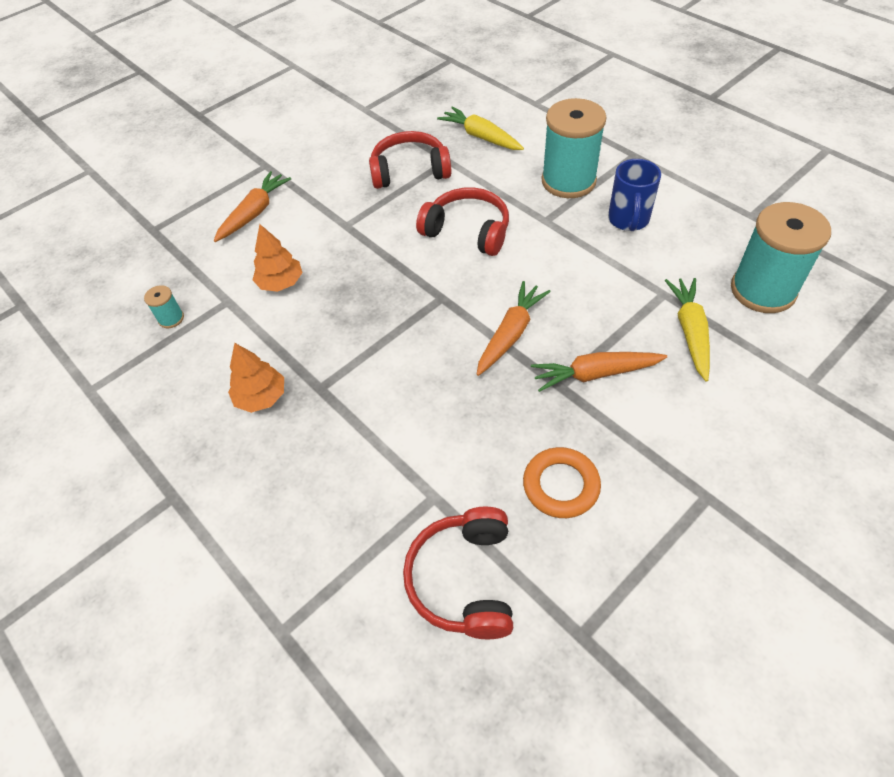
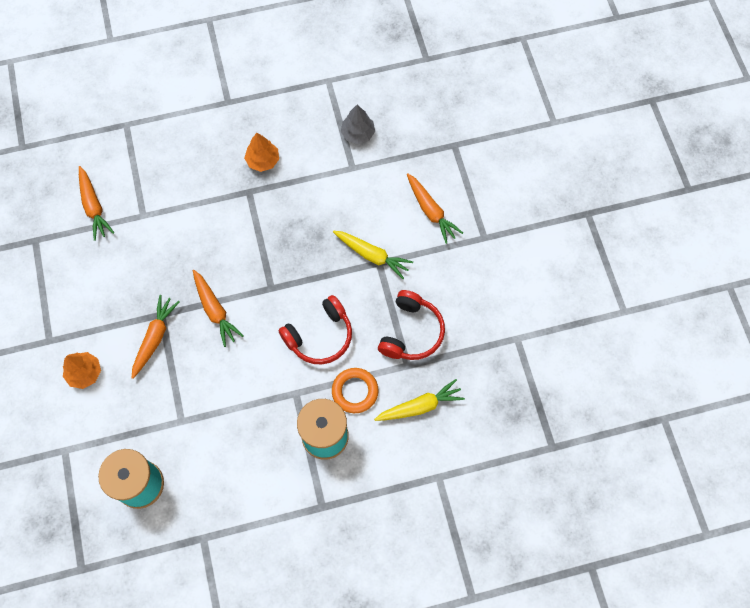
camera: 115 degrees right, 15 degrees up
turquoise spool [144,285,184,328] -> grey tree [341,105,375,144]
orange tree [253,224,302,292] -> orange tree moved to [63,352,101,389]
red headphones [403,506,513,639] -> orange carrot [79,166,114,241]
orange ring [523,447,601,518] -> orange ring moved to [332,368,379,413]
blue mug [608,159,661,231] -> none
yellow carrot [665,278,710,381] -> yellow carrot moved to [333,231,413,279]

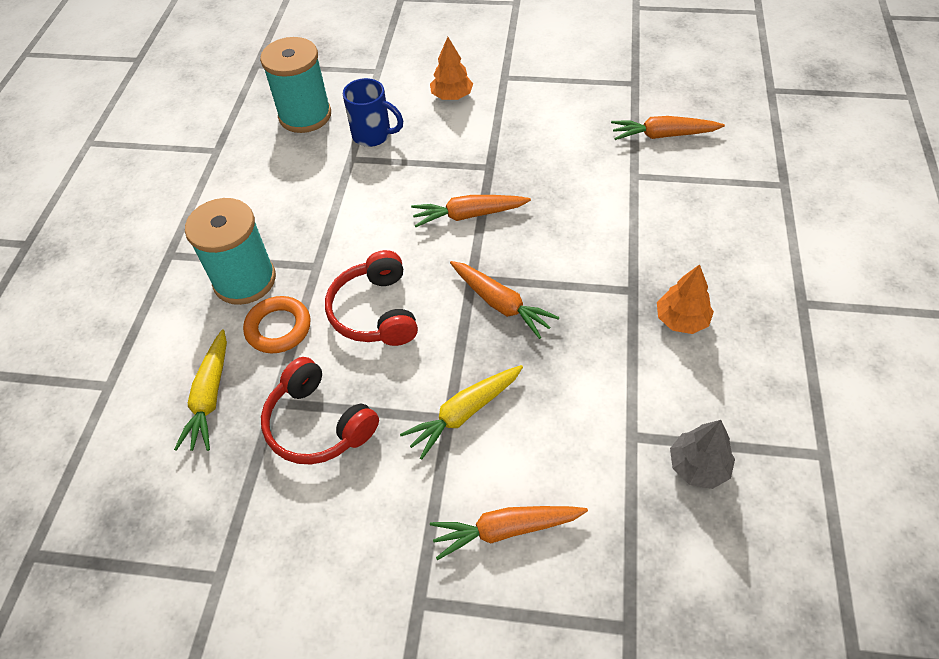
camera: 115 degrees right, 15 degrees down
orange carrot [132,295,180,379] -> orange carrot moved to [450,261,560,339]
none -> blue mug [343,78,403,147]

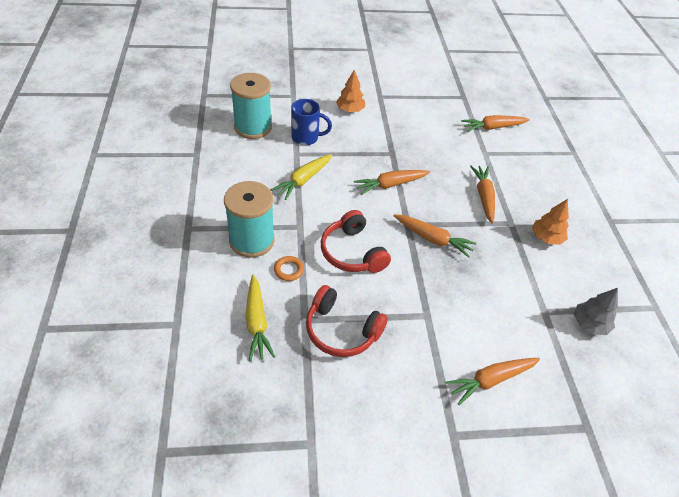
camera: 20 degrees left, 5 degrees down
orange ring [243,296,311,353] -> orange ring [274,256,304,281], size x0.63
yellow carrot [400,365,523,460] -> yellow carrot moved to [271,154,332,200]
none -> orange carrot [470,165,495,224]

